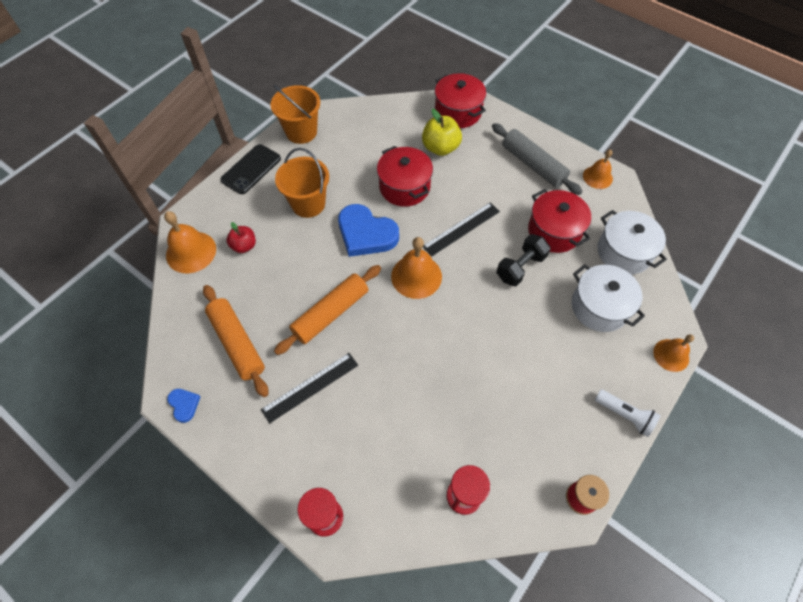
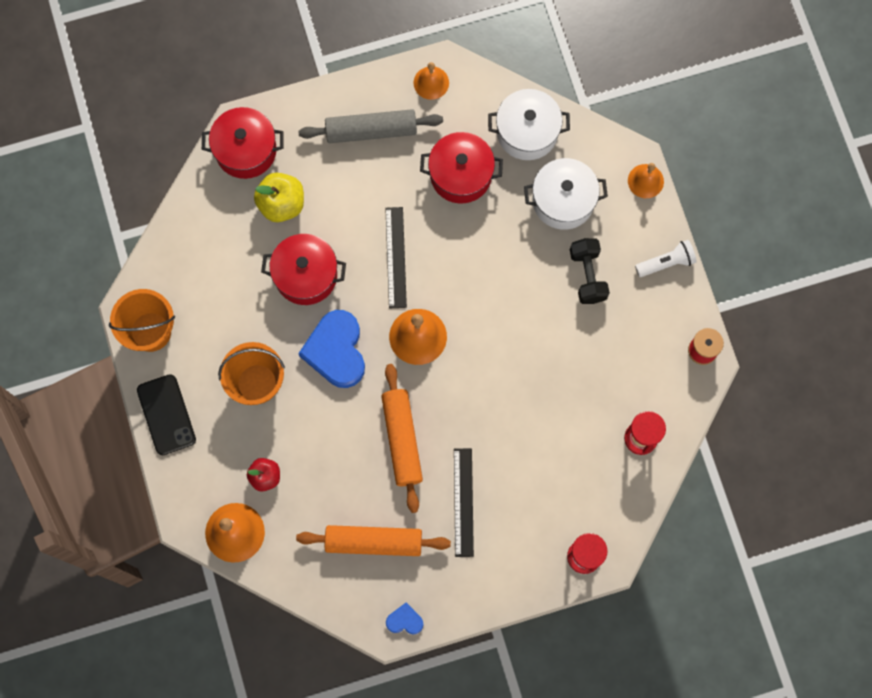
camera: 55 degrees left, 15 degrees up
blue heart [338,204,399,257] -> blue heart turned 105 degrees clockwise [298,310,365,388]
black dumbbell [497,234,551,286] -> black dumbbell moved to [570,238,610,304]

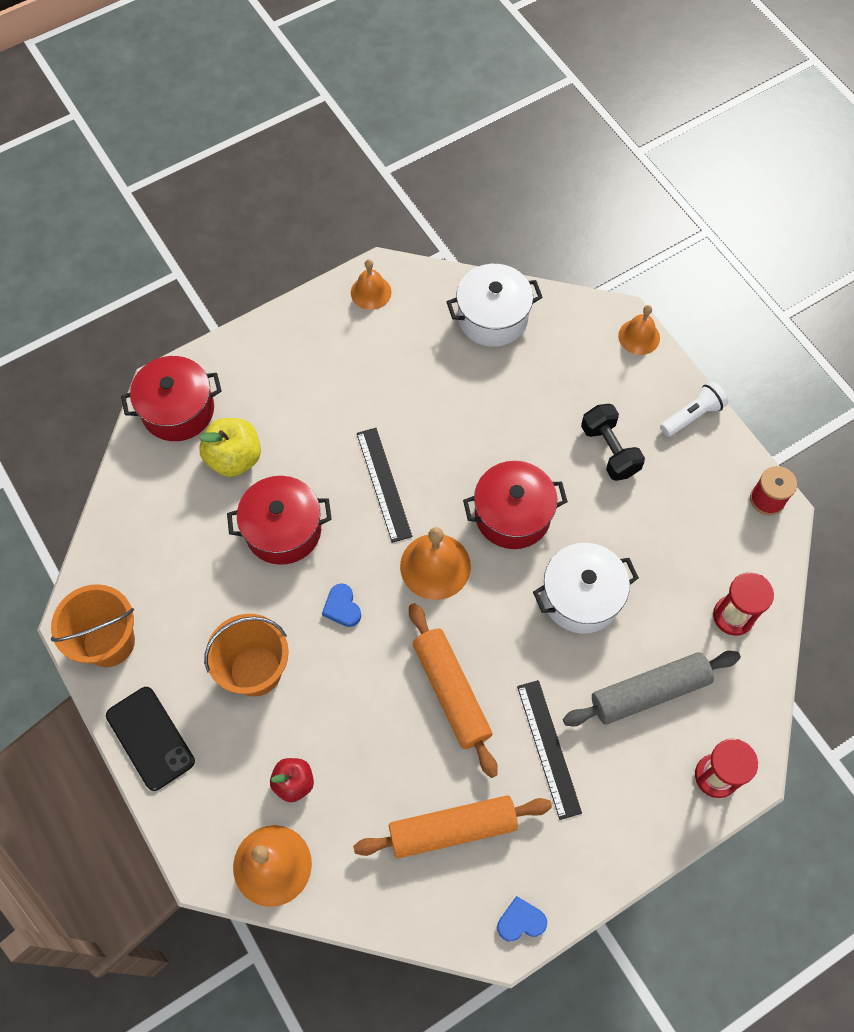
camera: 15 degrees left, 10 degrees down
grey rolling pin [298,109,443,143] -> grey rolling pin moved to [563,651,741,727]
blue heart [298,310,365,388] -> blue heart [322,583,361,627], size x0.47
red pot [420,132,503,203] -> red pot moved to [463,461,568,549]
white pot [524,158,608,230] -> white pot moved to [533,543,639,634]

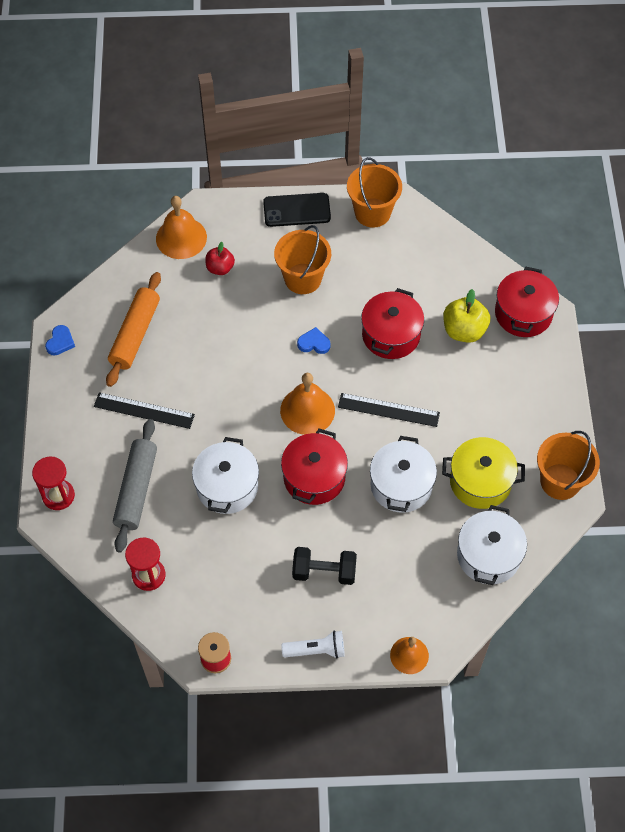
camera: 120 degrees right, 5 degrees down
orange bell [351,259,392,310] -> orange bucket [537,431,600,500]
orange rolling pin [409,603,498,778] -> none
white flashlight [660,381,728,437] -> white flashlight turned 90 degrees counterclockwise [281,631,345,658]
none -> white pot [370,436,437,513]
none -> yellow pot [442,437,525,509]

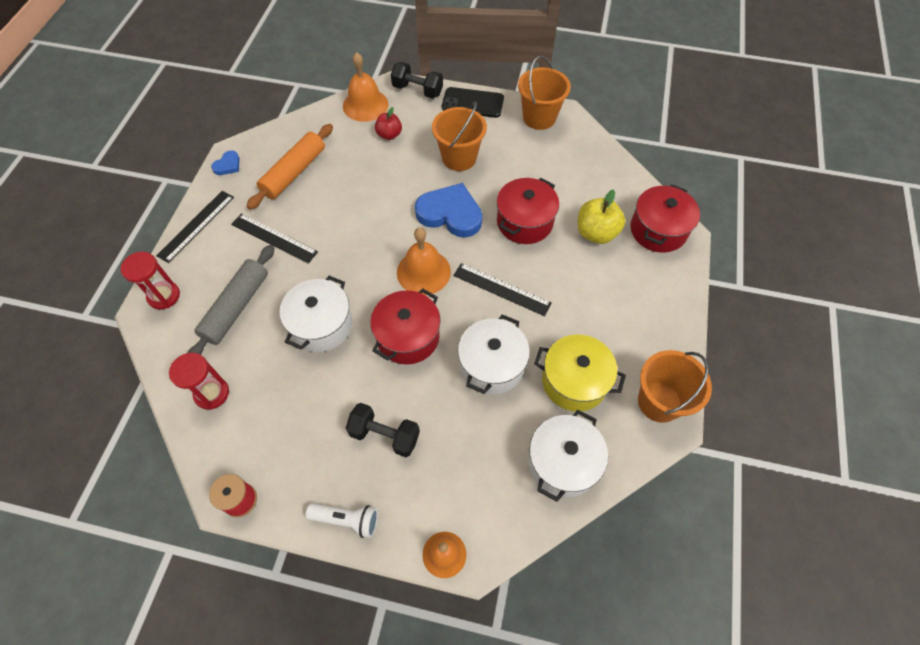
camera: 15 degrees right, 0 degrees up
blue heart [297,327,331,354] -> blue heart [415,183,482,238], size x2.15
none -> black ruler [156,191,234,263]
none -> black dumbbell [391,62,443,99]

